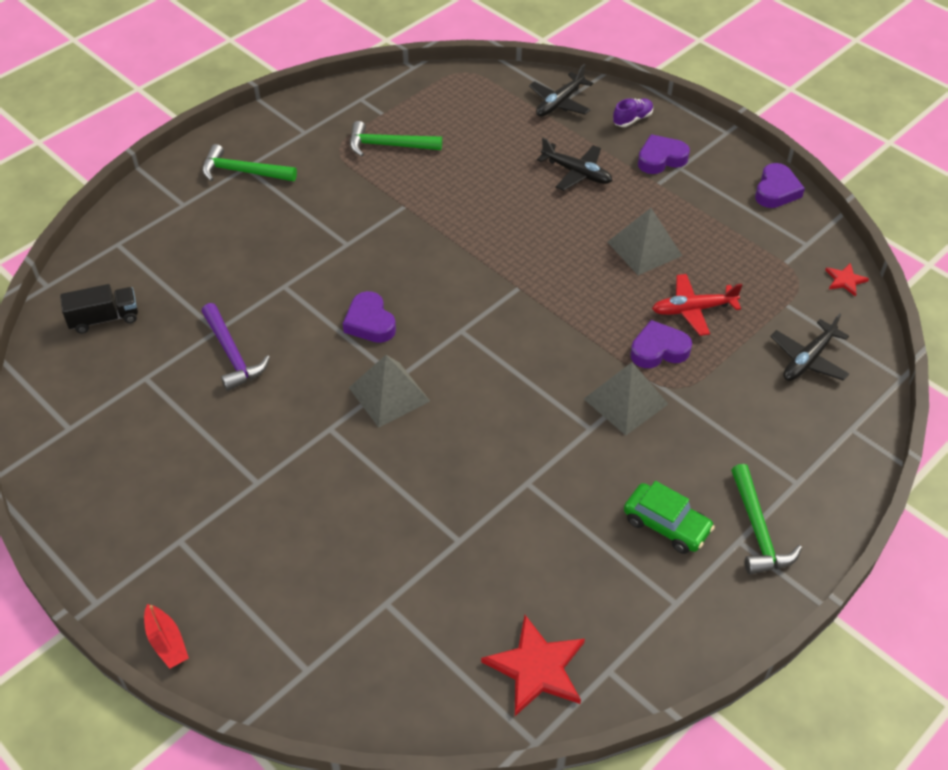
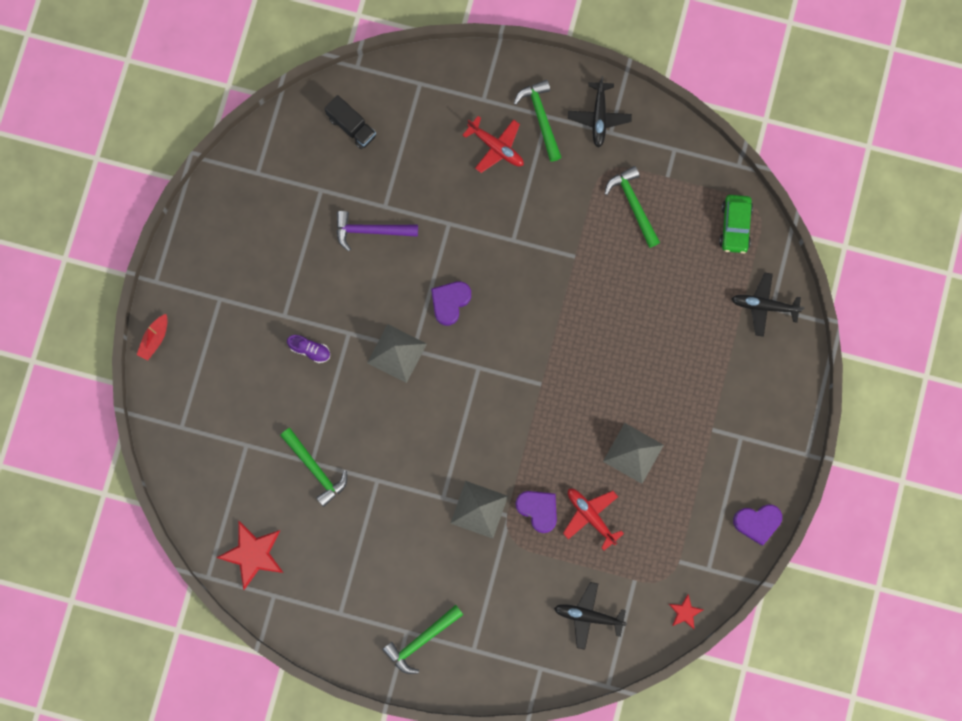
camera: 60 degrees right, 30 degrees up
purple hammer [201,303,270,391] -> purple hammer turned 60 degrees clockwise [336,211,418,251]
black plane [537,138,612,191] -> black plane moved to [568,76,632,148]
purple shoe [613,98,653,127] -> purple shoe moved to [287,335,330,363]
green car [624,481,715,554] -> green car moved to [719,195,753,254]
purple heart [638,134,690,174] -> none
none -> green hammer [280,428,347,507]
none -> red plane [462,116,524,173]

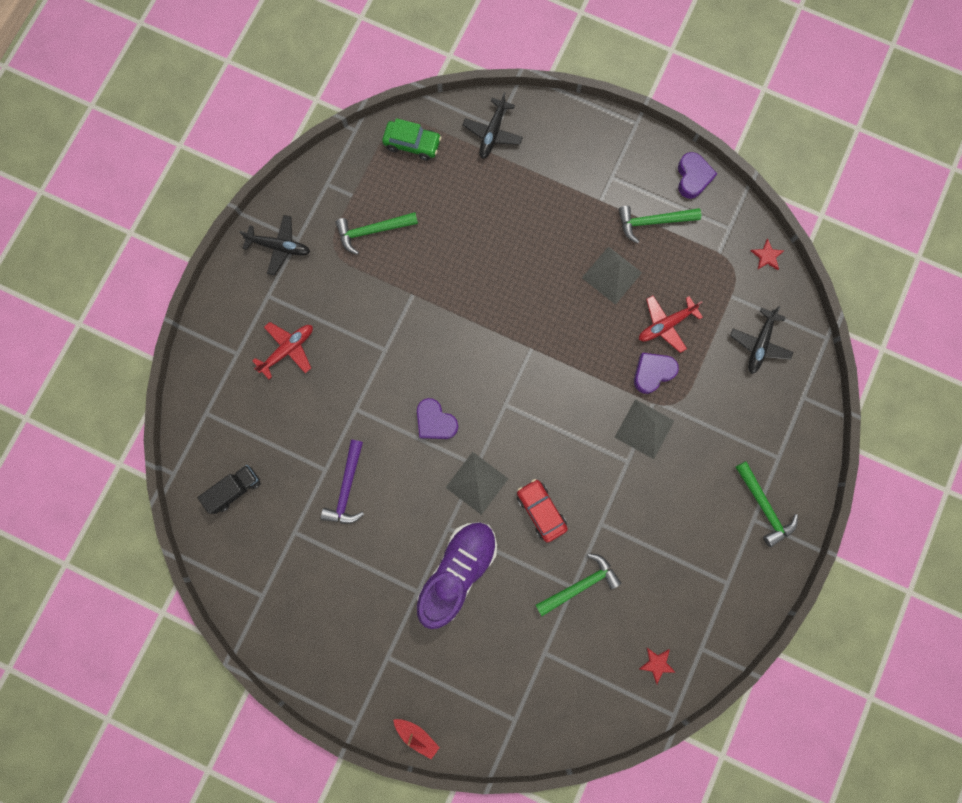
camera: 80 degrees left, 0 degrees up
red star [216,521,284,590] -> red star [639,648,676,684], size x0.52
purple shoe [287,335,330,363] -> purple shoe [417,522,497,629], size x2.41
green hammer [513,80,562,162] -> green hammer moved to [619,206,701,244]
none -> red car [517,479,568,543]

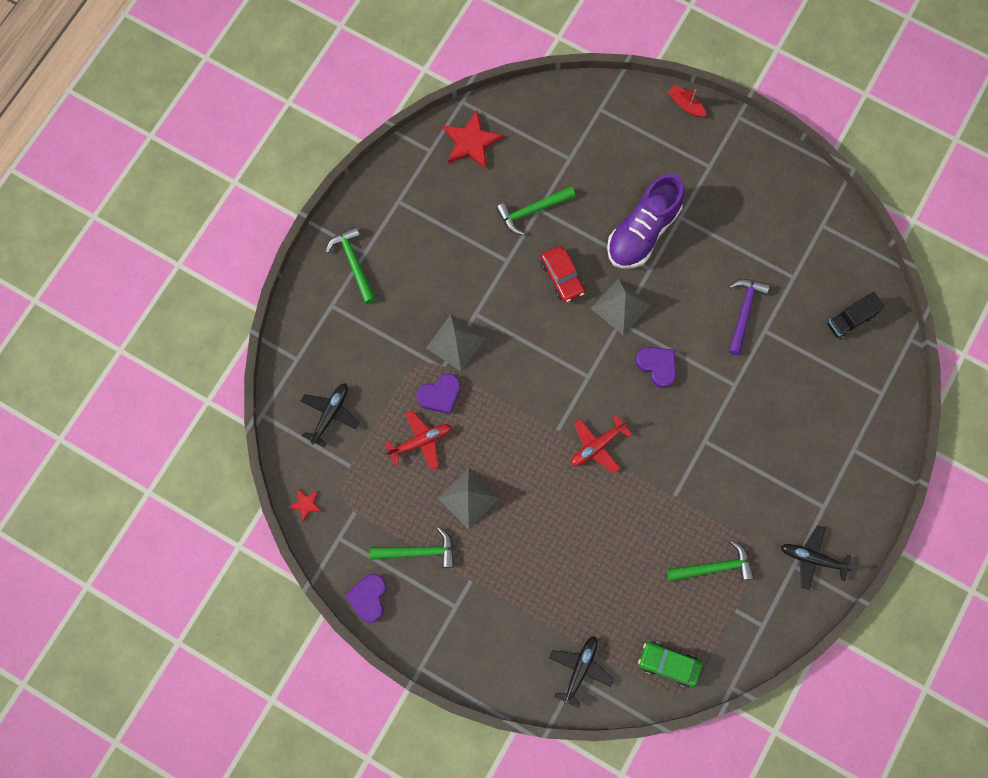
camera: 175 degrees left, 5 degrees down
red plane [252,322,313,379] -> red plane moved to [571,415,632,473]
red star [639,648,676,684] -> red star [442,111,504,169], size x1.94

